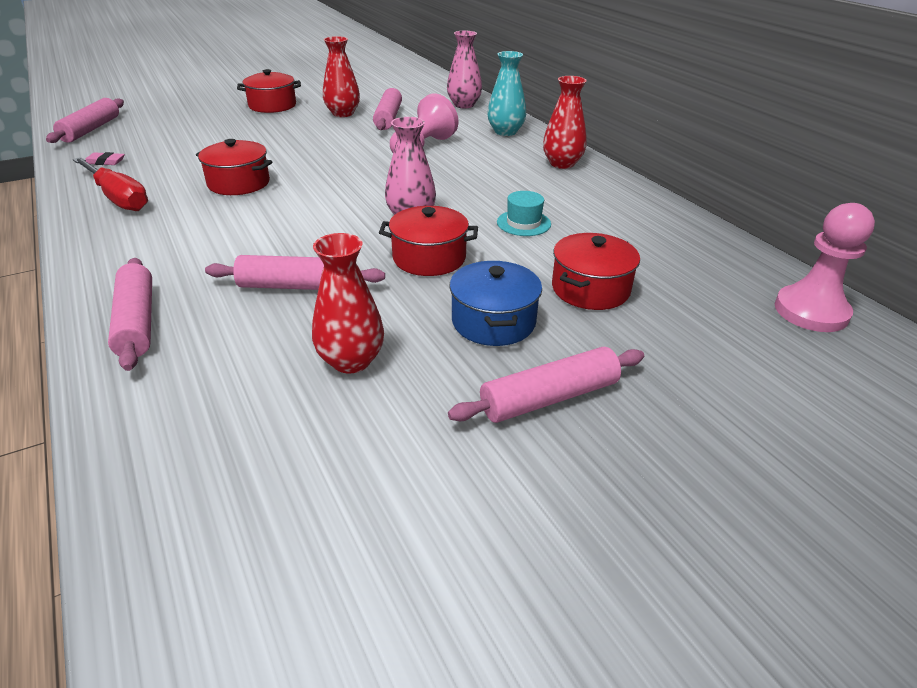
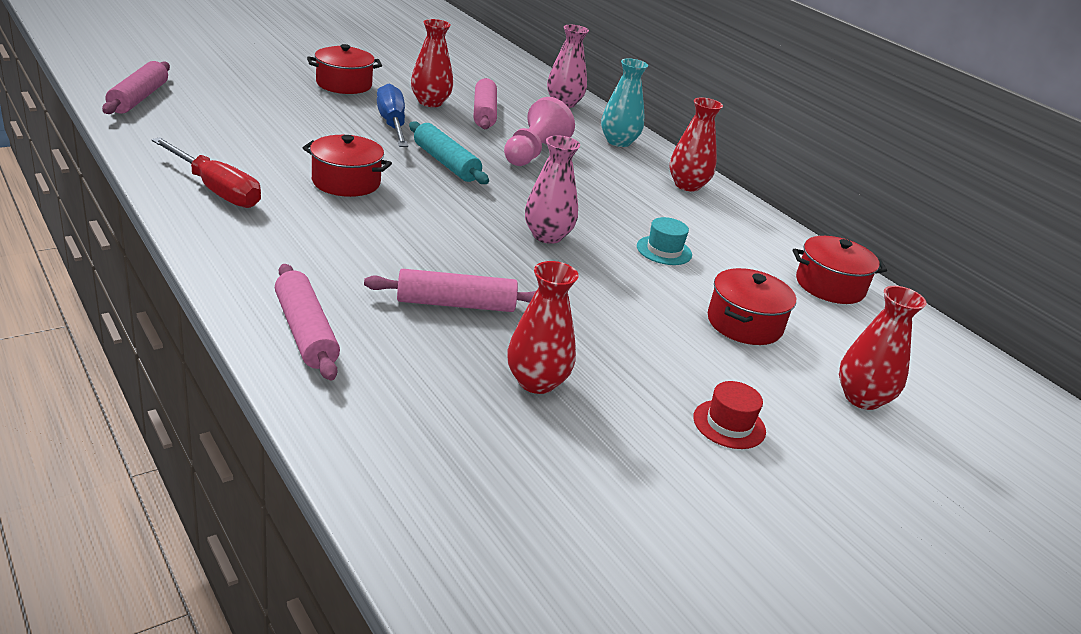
camera: 10 degrees left, 5 degrees down
pink eraser [85,152,125,165] -> none
red pot [379,206,478,276] -> red pot moved to [793,236,887,304]
pink rolling pin [448,347,644,423] -> red hat [693,381,766,449]
blue pot [449,261,542,346] -> none
pink pawn [775,203,875,332] -> none
none -> blue screwdriver [377,83,408,147]
none -> turquoise rolling pin [409,121,489,184]
none -> red vase [839,286,927,410]

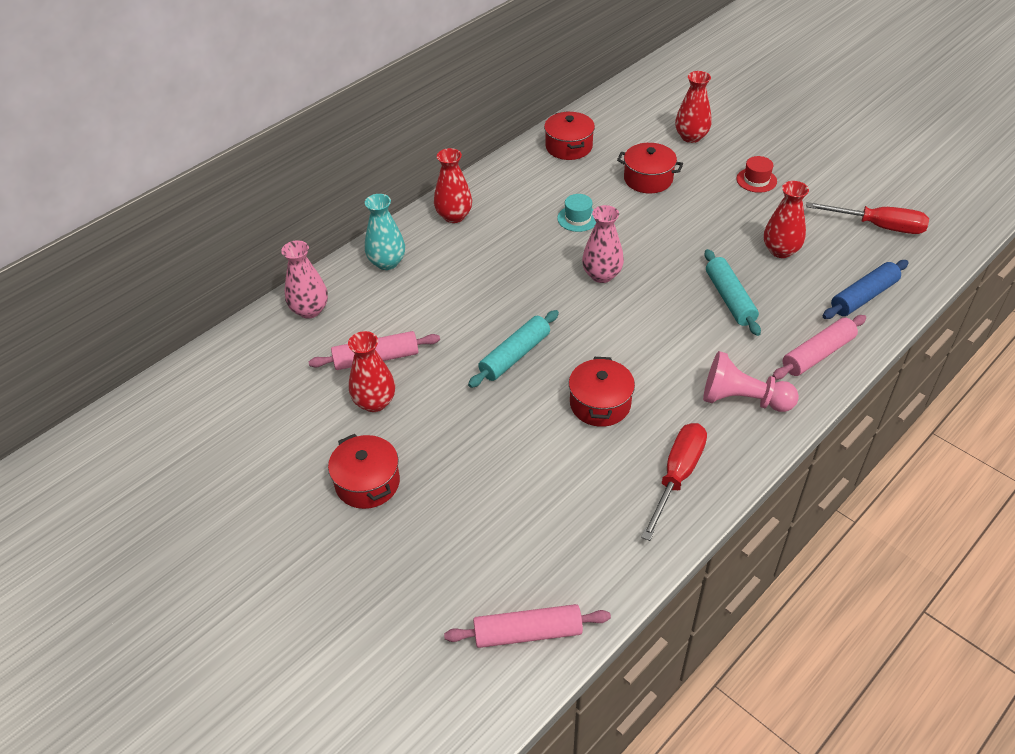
camera: 95 degrees left, 15 degrees up
pink rolling pin [364,269,536,312] -> turquoise rolling pin [704,249,761,336]
blue screwdriver [377,83,408,147] -> none
pink pawn [504,97,575,166] -> pink pawn moved to [703,351,799,412]
none -> red screwdriver [806,202,929,234]
none -> blue rolling pin [823,260,909,319]

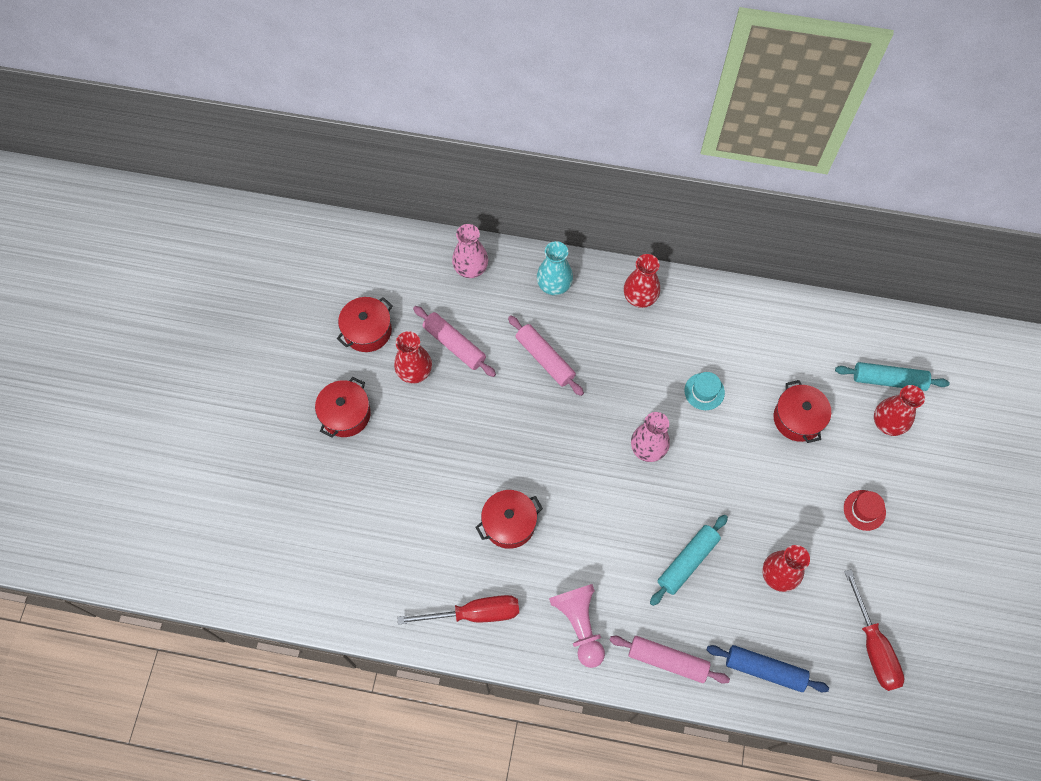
camera: 55 degrees right, 20 degrees up
pink rolling pin [444,604,611,648] -> pink rolling pin moved to [508,315,584,396]
turquoise rolling pin [468,310,559,388] -> turquoise rolling pin moved to [835,362,950,391]
red pot [544,111,595,160] -> red pot moved to [337,297,393,352]

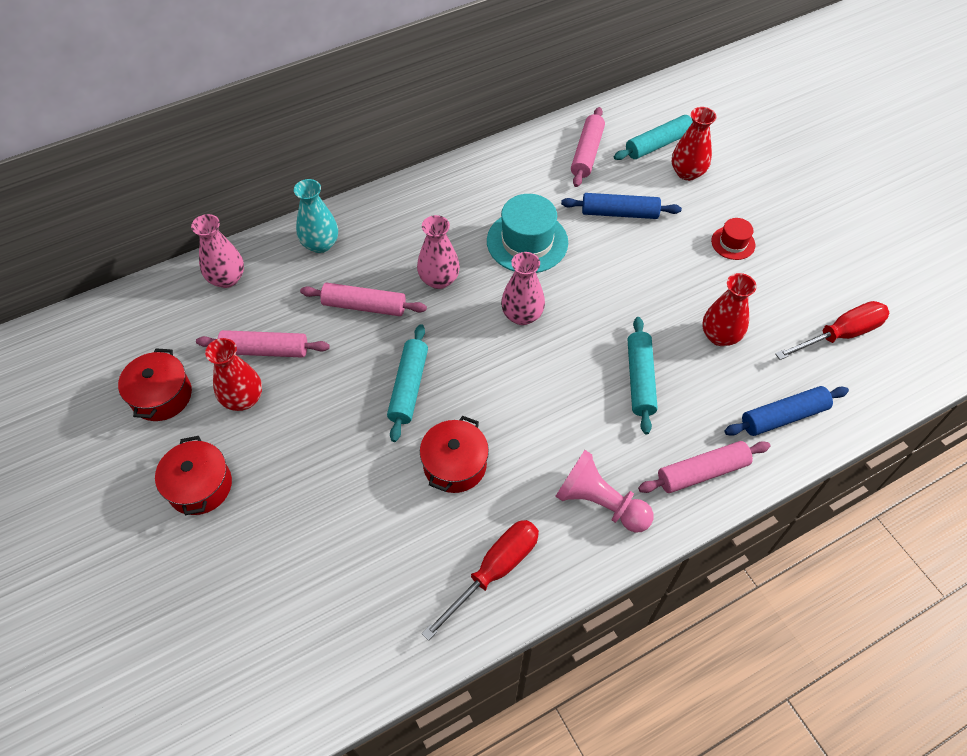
camera: 40 degrees left, 10 degrees down
red vase [624,254,660,308] -> none
turquoise hat [684,372,725,410] -> turquoise hat [487,194,568,273], size x1.87
red pot [774,380,831,443] -> blue rolling pin [561,193,682,219]
red screwdriver [844,569,904,691] -> red screwdriver turned 60 degrees counterclockwise [775,301,889,360]
none -> turquoise rolling pin [387,324,428,442]
none -> pink vase [417,215,460,289]
none -> pink rolling pin [571,107,605,187]

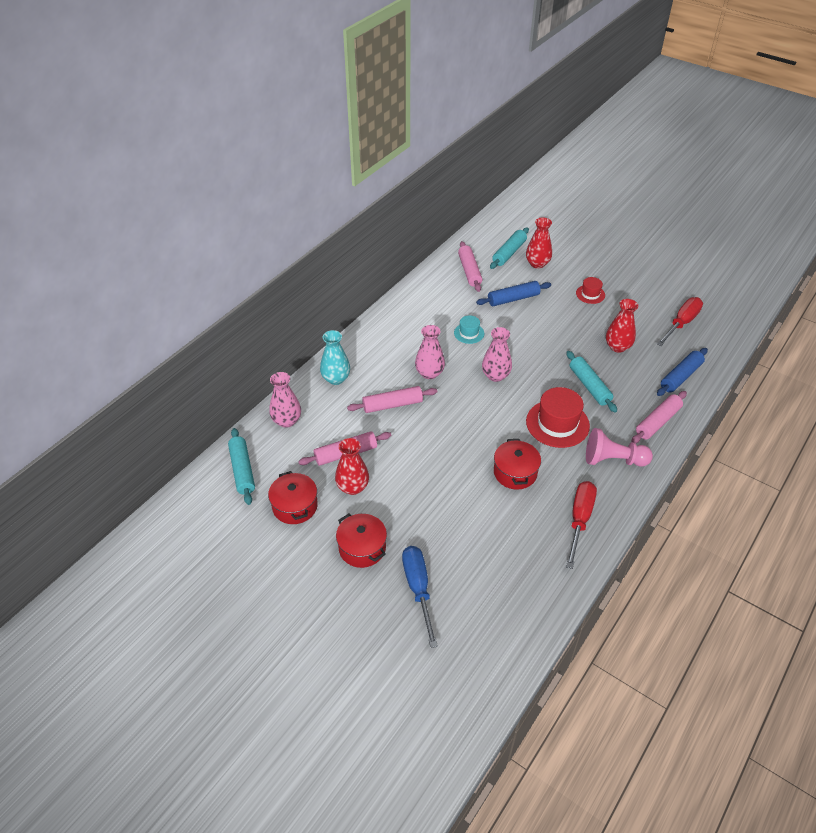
camera: 25 degrees left, 10 degrees down
turquoise rolling pin [387,324,428,442] -> turquoise rolling pin moved to [228,428,255,505]
turquoise hat [487,194,568,273] -> turquoise hat [454,315,484,344], size x0.53
none -> blue screwdriver [402,546,438,648]
none -> red hat [526,387,590,448]

